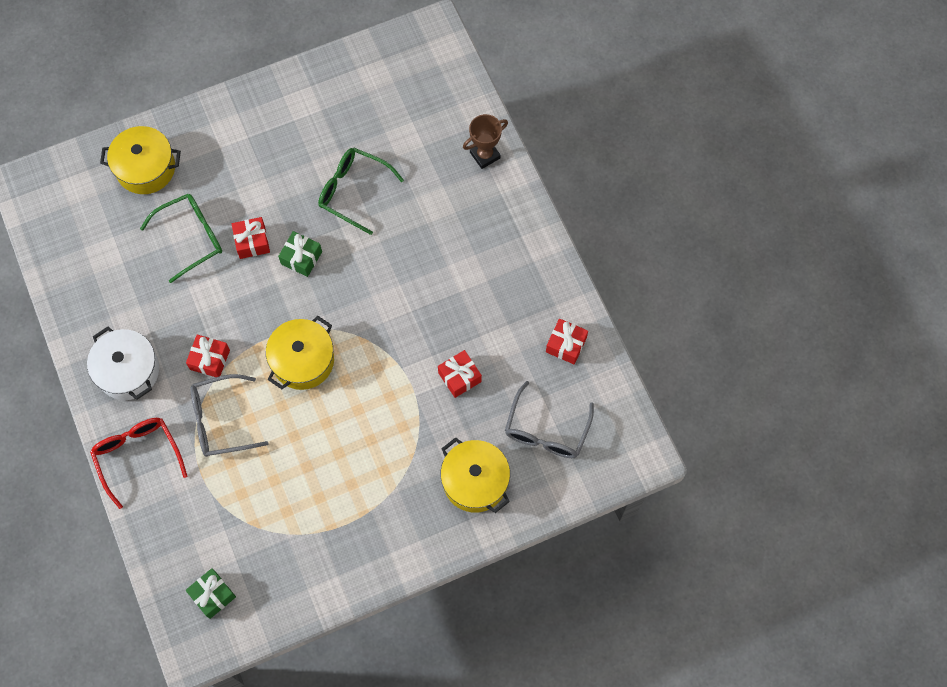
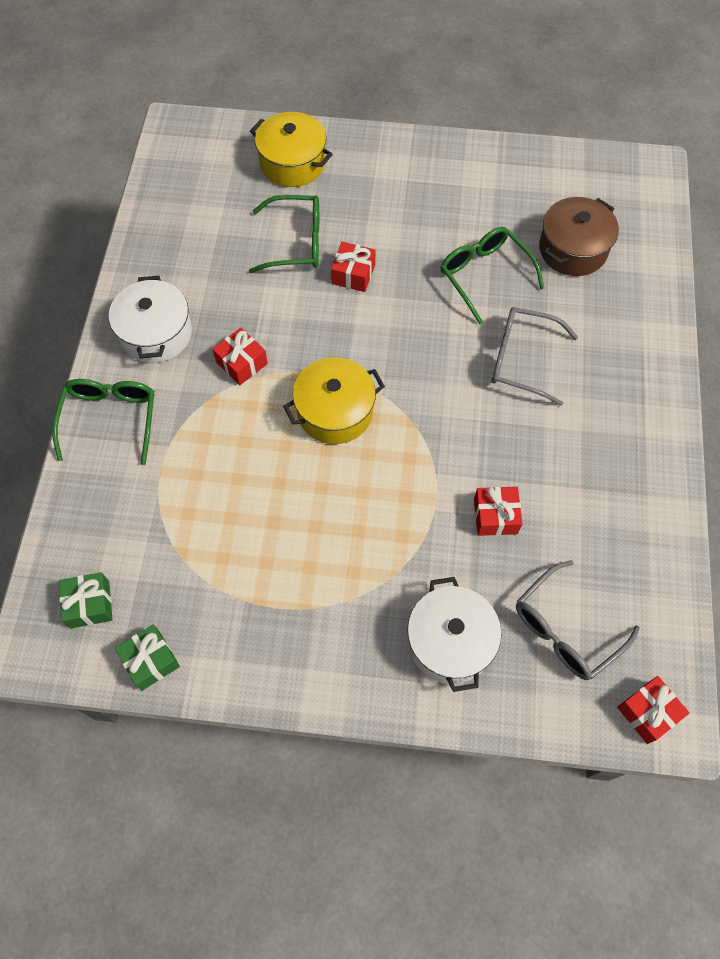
camera: 30 degrees right, 5 degrees down
red glasses [90,418,187,509] -> green glasses [52,379,154,465]
grey glasses [191,374,269,457] -> grey glasses moved to [491,307,578,406]
green gift [278,231,322,277] -> green gift moved to [115,624,180,691]
yellow pot [440,437,510,513] -> white pot [407,577,501,692]
brown trophy [463,114,508,169] -> none
red gift [546,319,588,364] -> red gift moved to [617,676,689,744]
none -> brown pot [539,197,619,276]

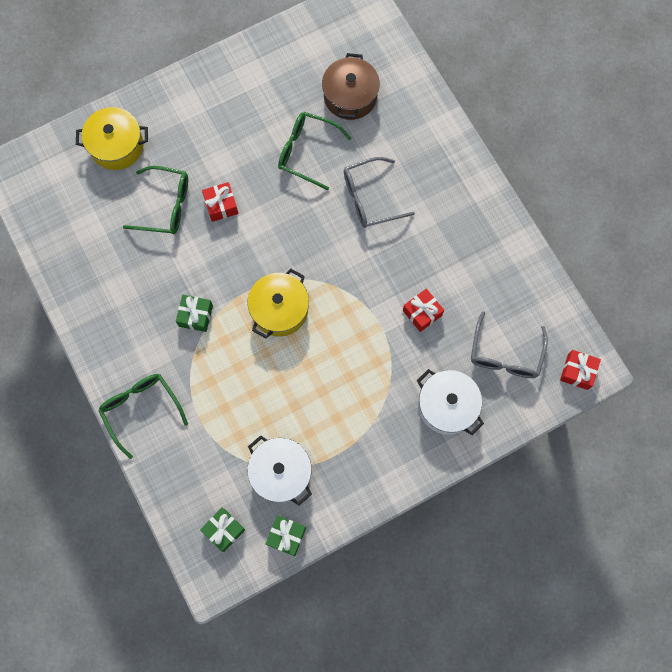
camera: 35 degrees left, 10 degrees up
white pot [109,275,192,363] -> white pot moved to [247,435,312,506]
red gift [212,328,268,385] -> green gift [176,295,213,332]
green glasses [249,195,319,273] -> green glasses turned 45 degrees clockwise [123,166,188,234]

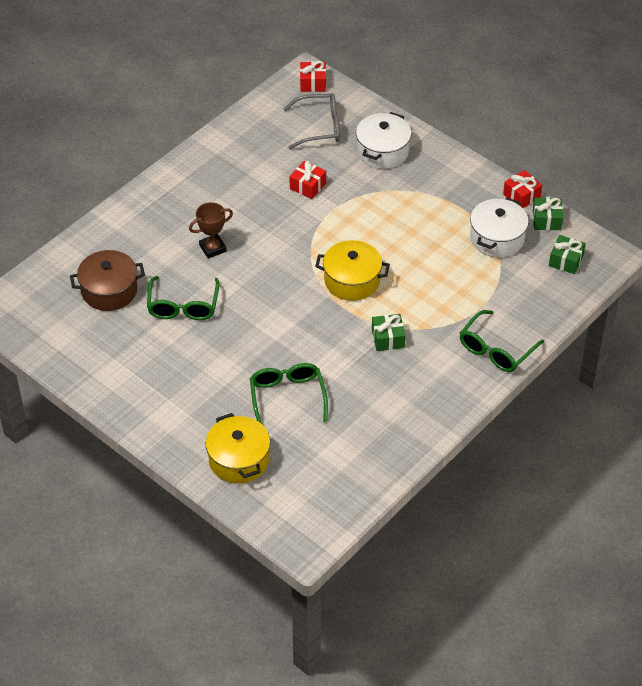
camera: 110 degrees left, 25 degrees down
red gift [202,182,238,222] -> red gift moved to [503,170,542,208]
grey glasses [344,157,415,228] -> brown trophy [189,202,233,259]

